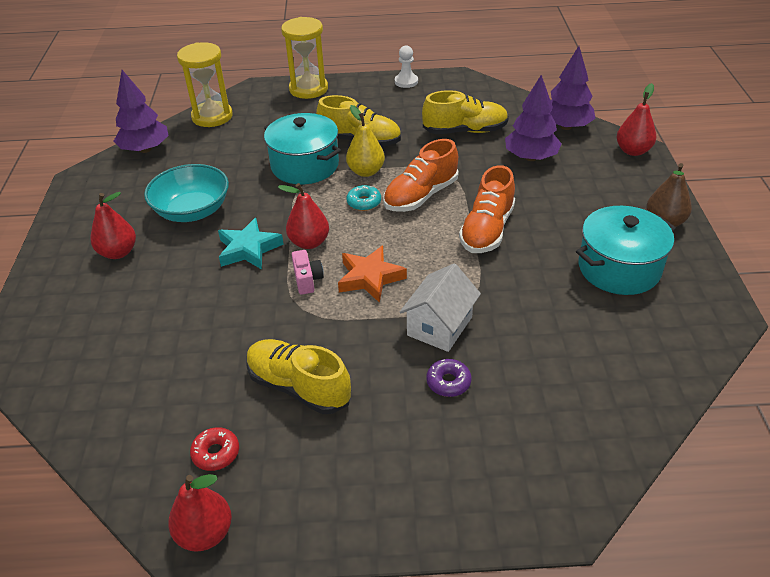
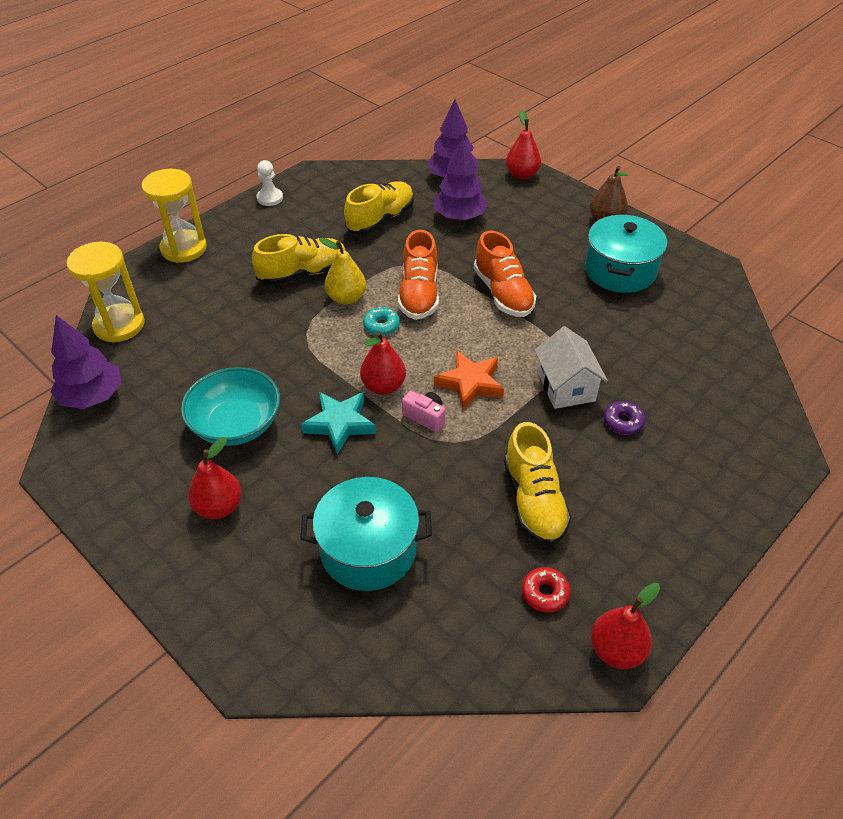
camera: 45 degrees left, 5 degrees up
yellow shoe [247,339,351,414] -> yellow shoe turned 90 degrees counterclockwise [504,422,571,546]
turquoise pot [264,113,341,184] -> turquoise pot moved to [300,477,432,591]

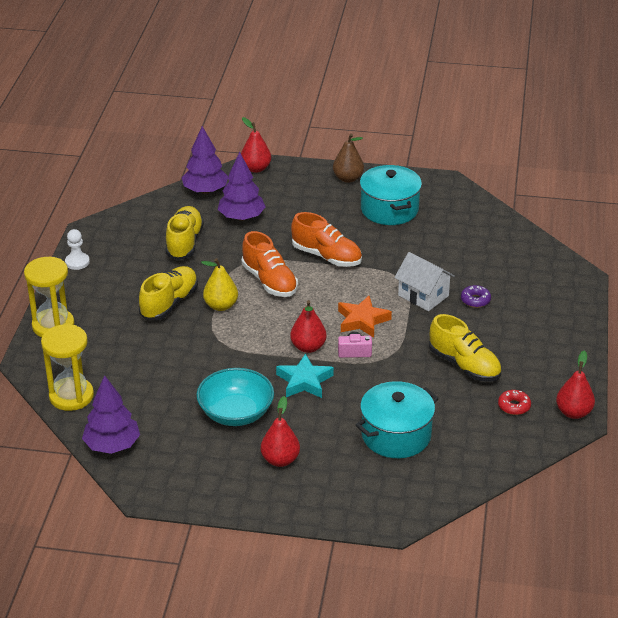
camera: 35 degrees left, 10 degrees down
turquoise donut [363,307,400,336] -> none

